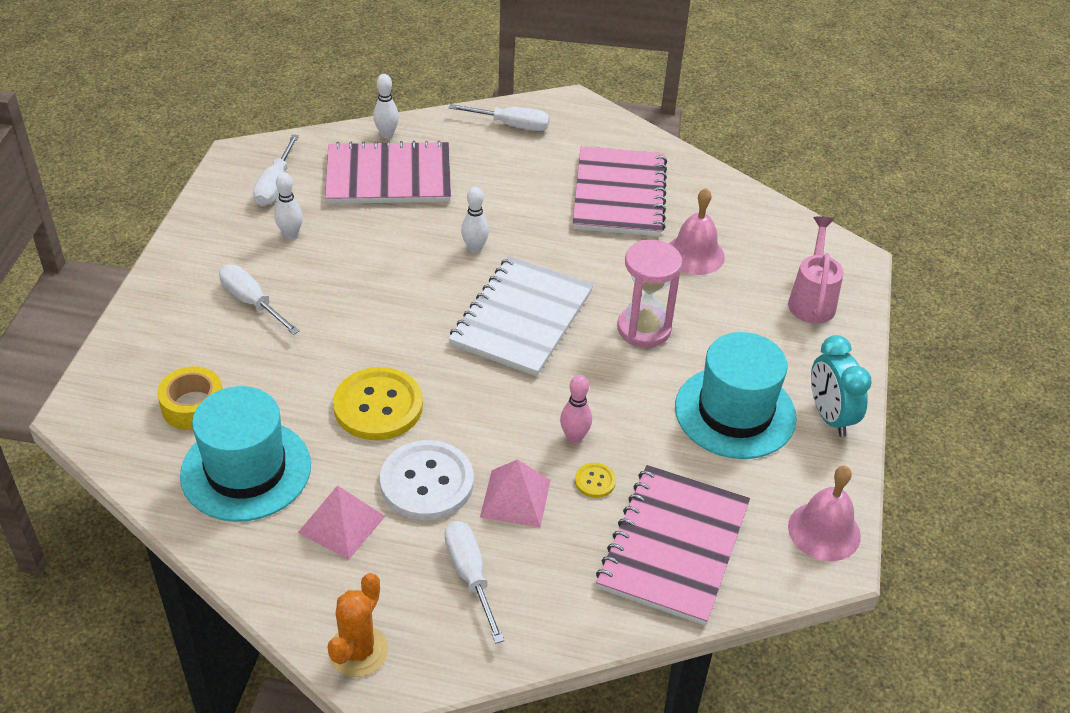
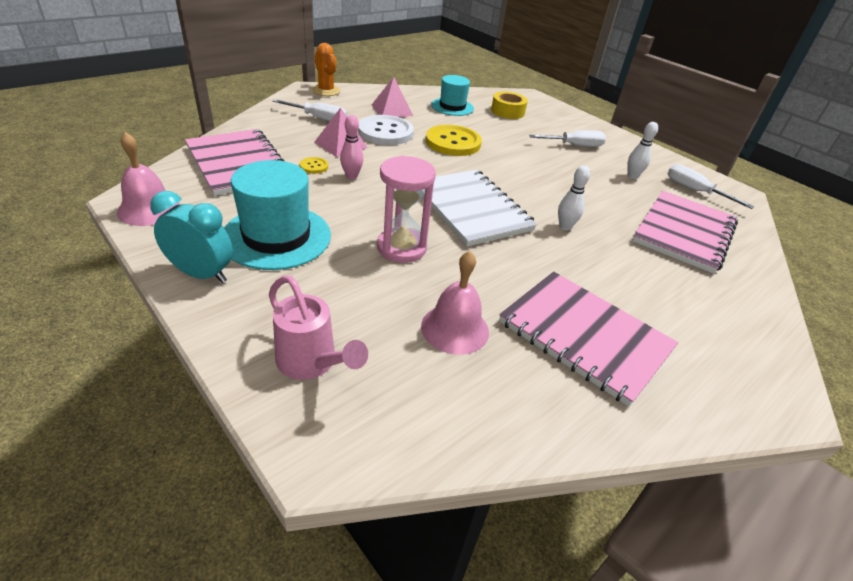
camera: 125 degrees right, 5 degrees down
turquoise hat [180,386,311,522] -> turquoise hat [431,75,474,116], size x0.63
white bowling pin [373,74,399,138] -> none
white screwdriver [448,104,550,131] -> none

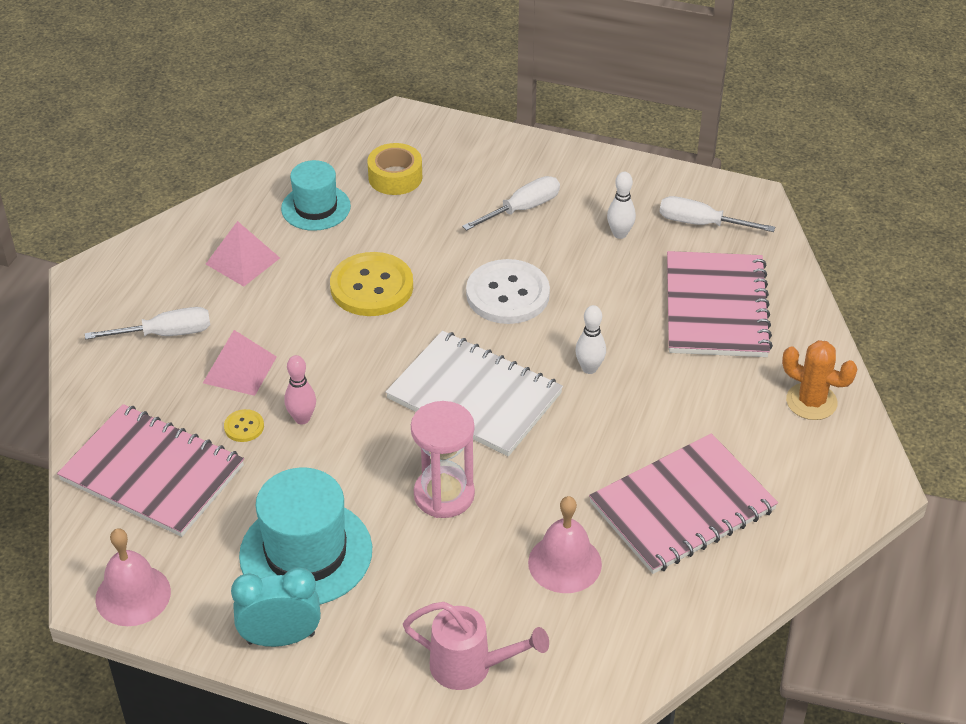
camera: 25 degrees left, 5 degrees up
orange cactus [312,43,341,96] -> orange cactus moved to [782,340,857,420]
white button [358,115,414,145] -> white button moved to [466,259,550,324]
pink notebook [499,271,678,407] -> pink notebook turned 45 degrees counterclockwise [589,433,778,574]

